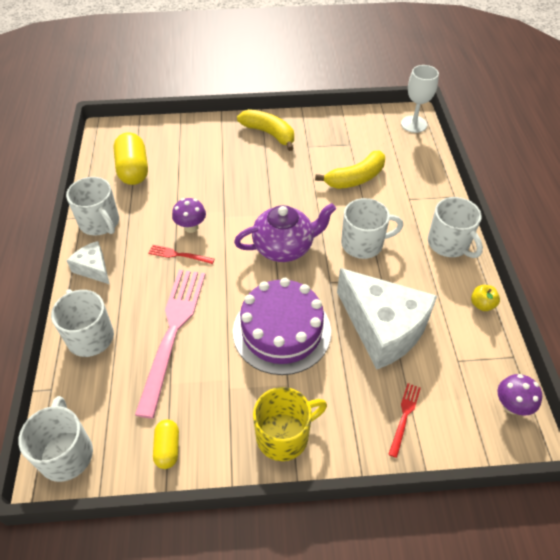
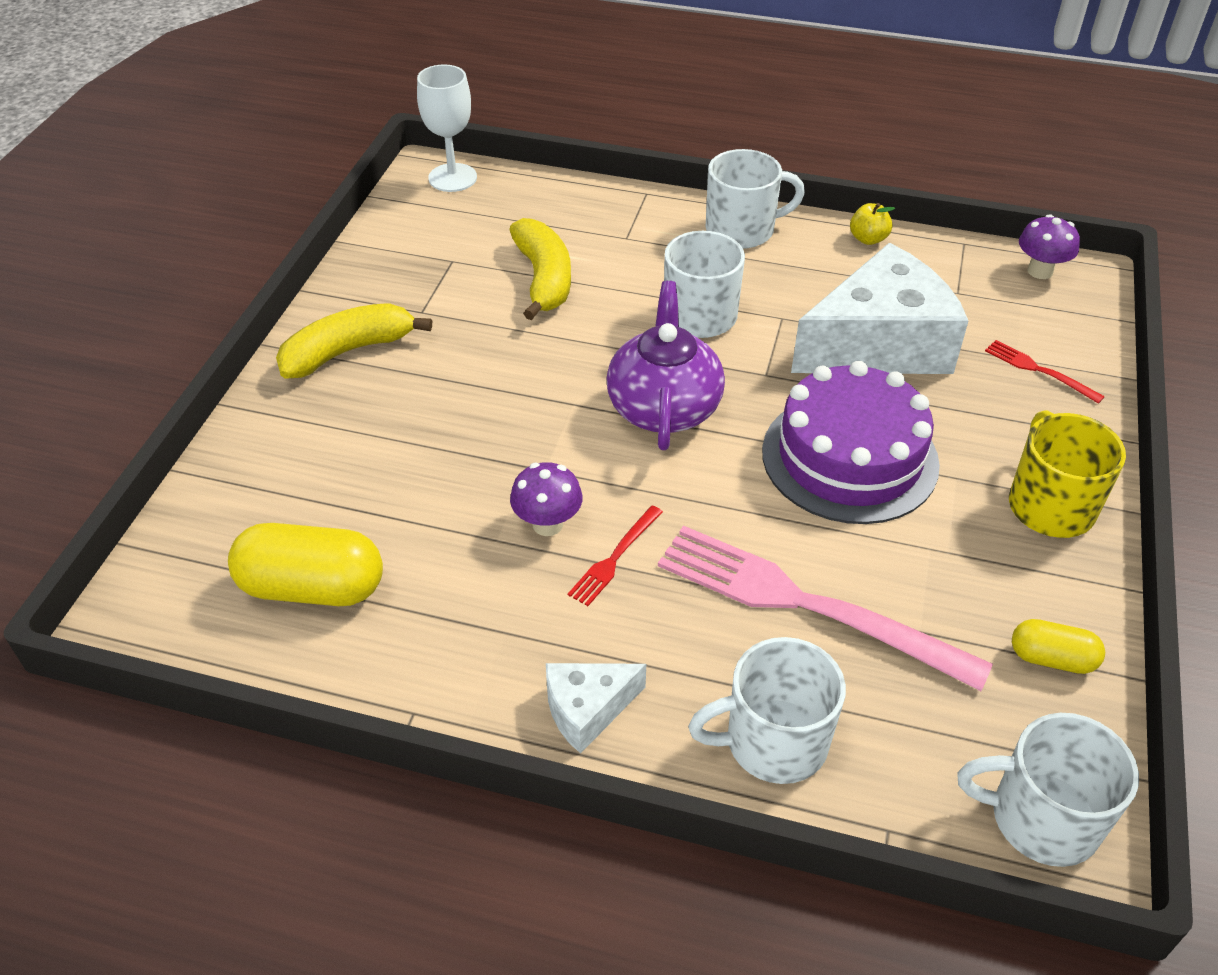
camera: 70 degrees left, 5 degrees down
white mug [66,177,119,236] -> none

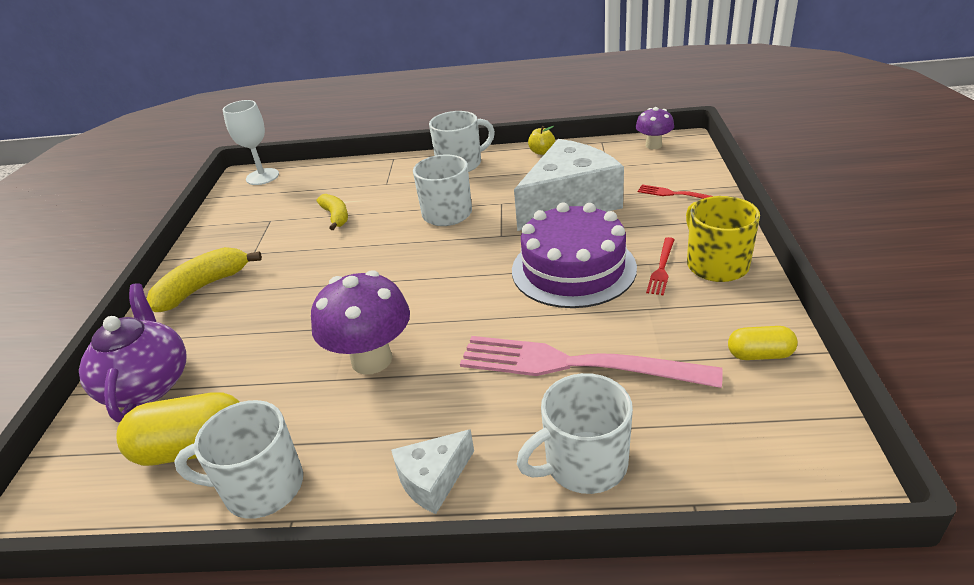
camera: 10 degrees left, 10 degrees down
yellow banana [509,218,571,320] -> yellow banana [317,194,348,230], size x0.64
purple mushroom [510,462,583,536] -> purple mushroom [311,270,410,374], size x1.76
red fork [568,505,663,606] -> red fork moved to [646,237,675,295]
purple teapot [607,281,725,450] -> purple teapot moved to [79,283,186,422]
white mug [958,713,1139,867] -> white mug moved to [174,400,303,519]

